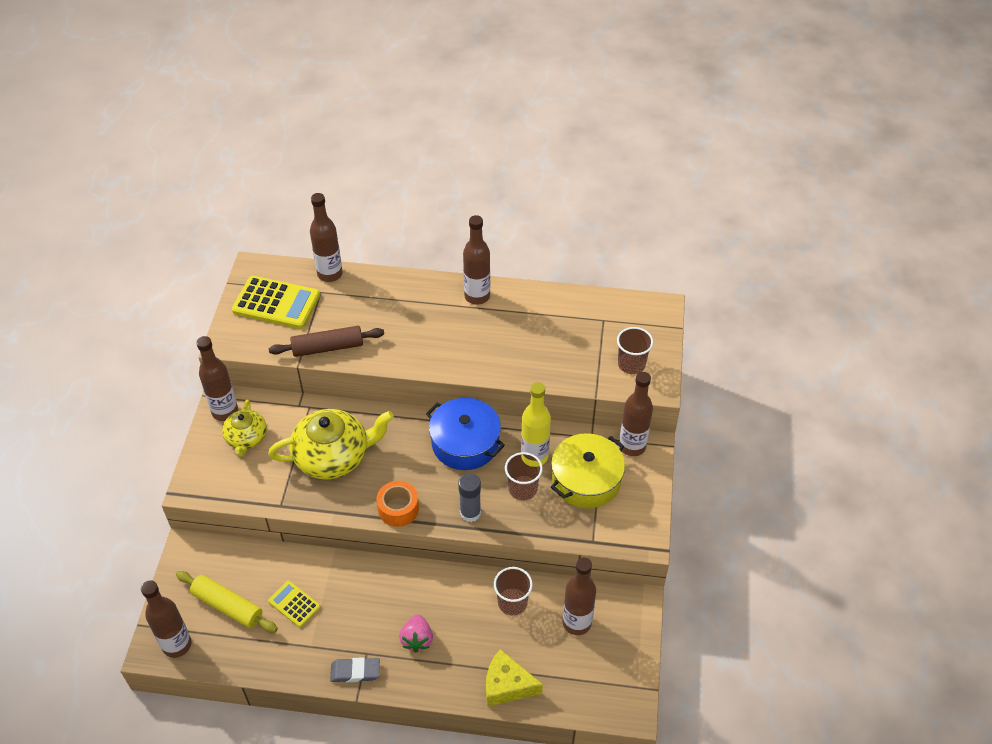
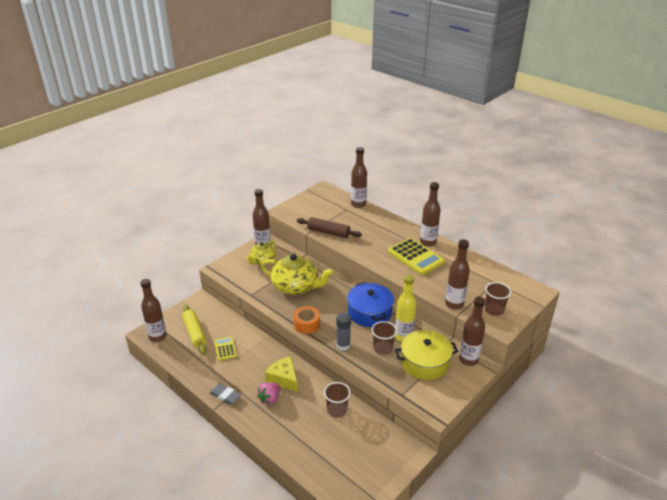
camera: 35 degrees right, 15 degrees down
yellow calculator [232,276,320,329] -> yellow calculator moved to [388,238,445,275]
yellow cheese [486,649,543,707] -> yellow cheese moved to [265,356,298,392]
brown bottle [563,557,596,635] -> brown bottle moved to [445,239,470,310]

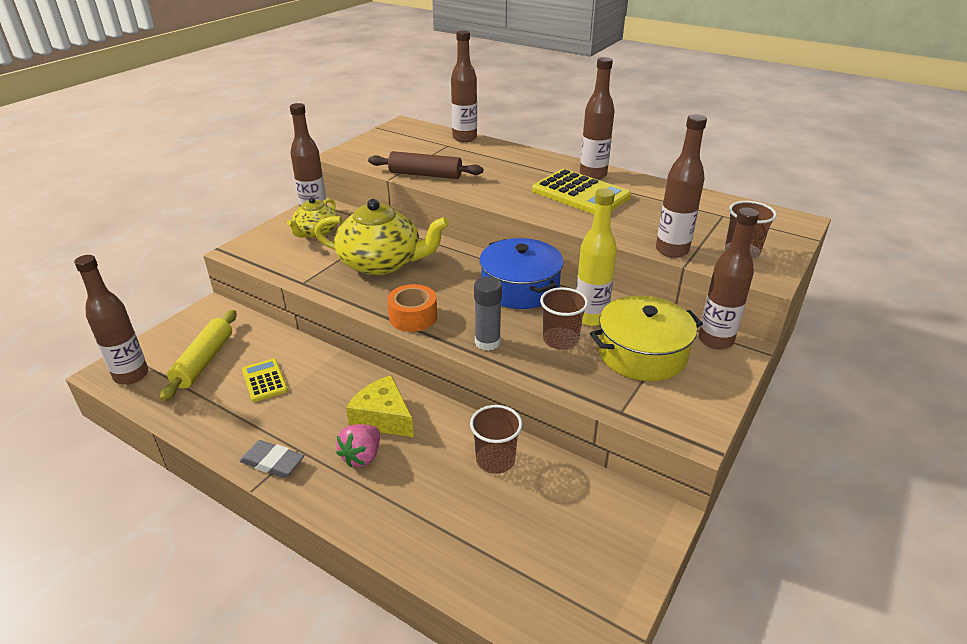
camera: 10 degrees left, 0 degrees up
yellow rolling pin [182,305,207,354] -> yellow rolling pin turned 45 degrees clockwise [160,310,236,401]

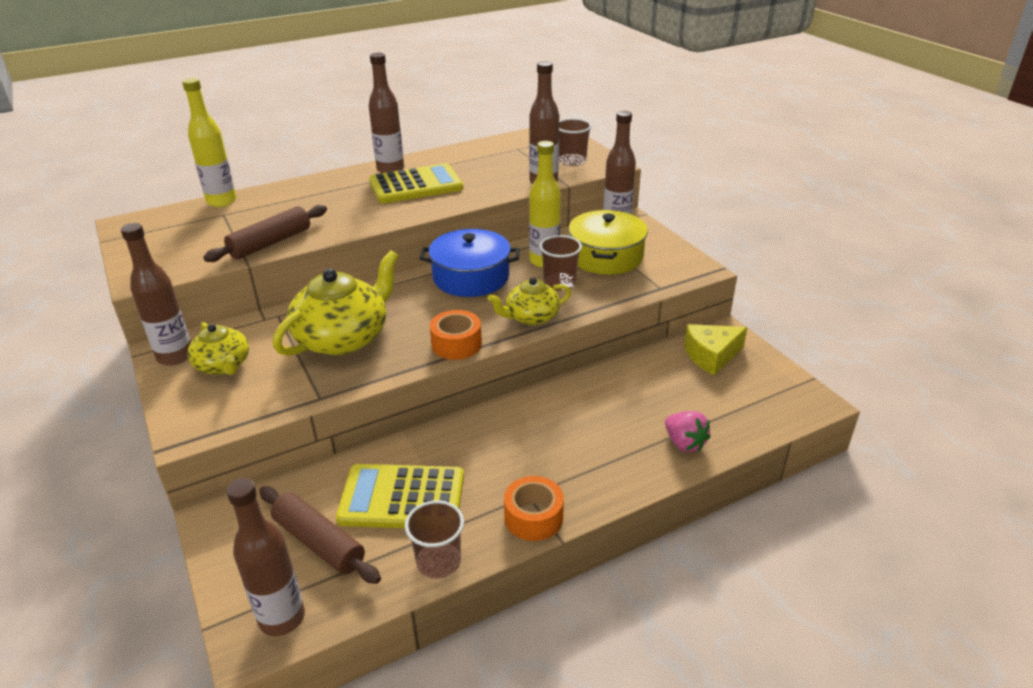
camera: 60 degrees left, 0 degrees up
yellow rolling pin [160,310,236,401] -> brown rolling pin [259,486,381,584]
grey eraser [240,440,304,478] -> orange tape [504,476,564,541]
yellow calculator [242,359,288,402] -> yellow calculator [336,464,464,528], size x1.85
pink strawberry [336,424,380,467] -> pink strawberry moved to [665,411,711,452]
yellow cheese [346,375,414,437] -> yellow cheese moved to [684,324,748,375]
brown bottle [451,30,477,142] -> yellow bottle [182,78,237,207]
brown cup [470,405,522,474] -> brown cup moved to [405,500,464,579]
grey glue stick [474,277,502,351] -> yellow teapot [488,277,571,325]

